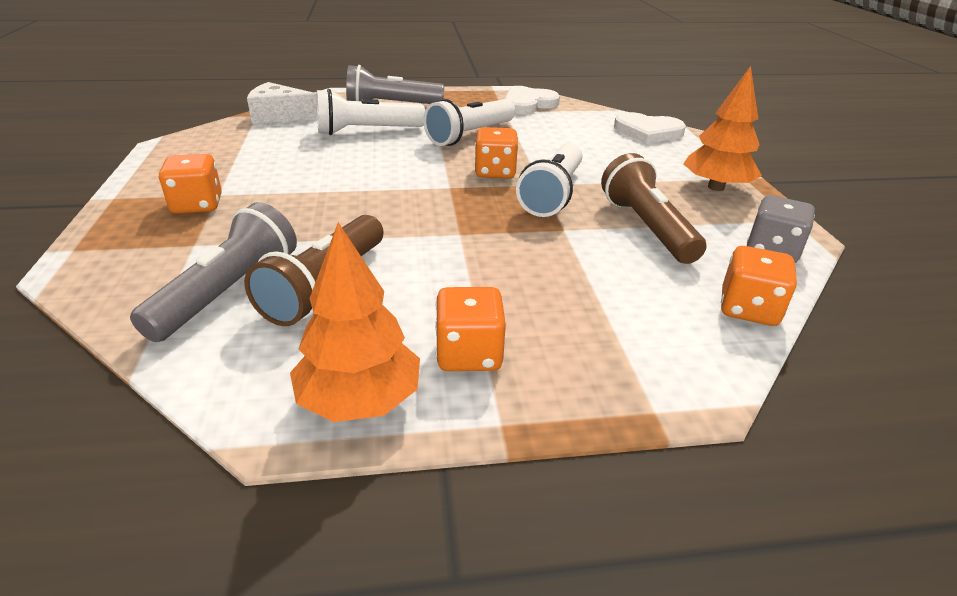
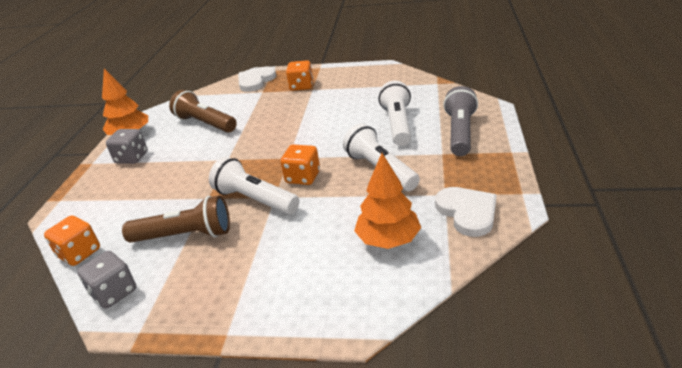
camera: 110 degrees right, 0 degrees up
grey flashlight [130,202,297,342] -> none
white cheese [247,82,317,123] -> none
orange dice [435,287,506,371] -> grey dice [106,129,147,164]
white heart [614,112,686,144] -> white heart moved to [238,67,276,92]
orange tree [683,66,762,191] -> orange tree moved to [354,153,421,249]

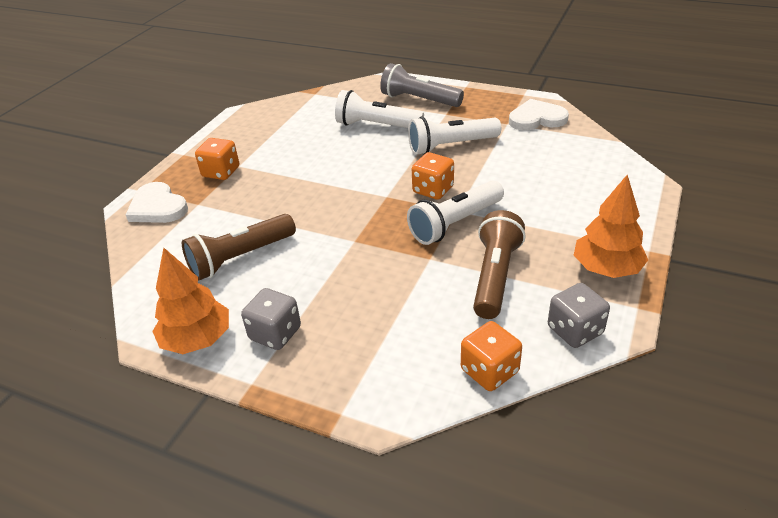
camera: 75 degrees left, 5 degrees up
orange tree [354,153,421,249] -> orange tree moved to [574,175,648,278]

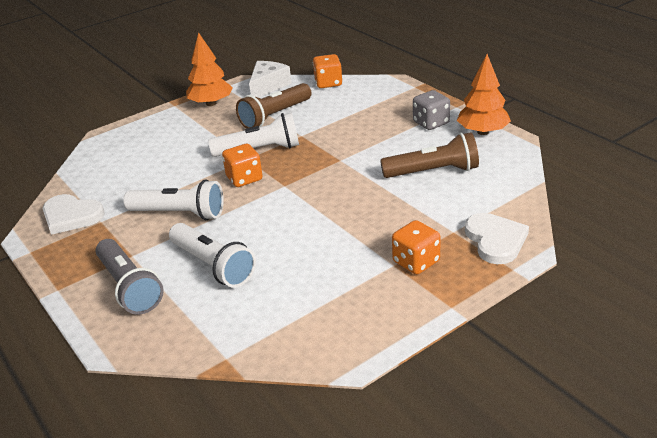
camera: 150 degrees left, 5 degrees down
grey dice [548,283,610,348] -> white cheese [249,61,292,98]

